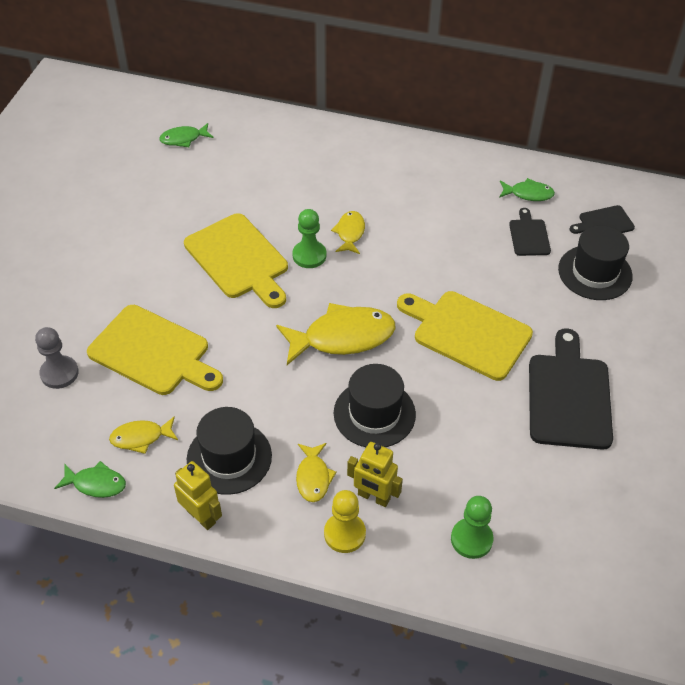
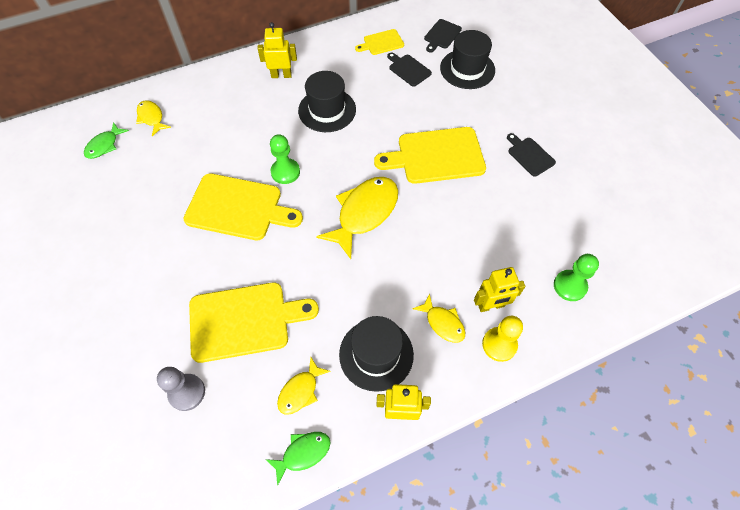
camera: 40 degrees left, 10 degrees up
yellow fish [331,211,365,254] -> yellow fish moved to [136,100,171,136]
black hat [334,364,416,447] -> black hat moved to [298,71,356,132]
green fish [499,178,555,201] -> yellow cutting board [355,29,404,55]
black cutting board [529,328,613,450] -> black cutting board [507,133,556,177], size x0.51
none -> yellow robot [257,22,297,78]

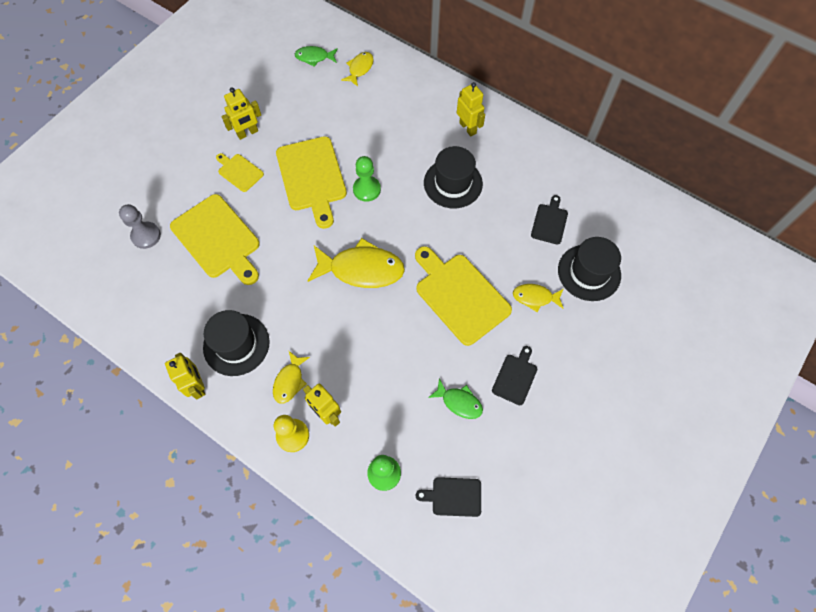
camera: 60 degrees right, 5 degrees up
green fish [265,432,331,486] -> green fish moved to [428,378,483,419]
yellow fish [277,357,331,415] -> yellow fish moved to [513,284,564,312]
yellow cutting board [355,29,404,55] -> yellow cutting board moved to [216,153,264,192]
black cutting board [424,19,462,53] -> black cutting board moved to [416,477,481,517]
none -> yellow robot [221,87,261,140]

